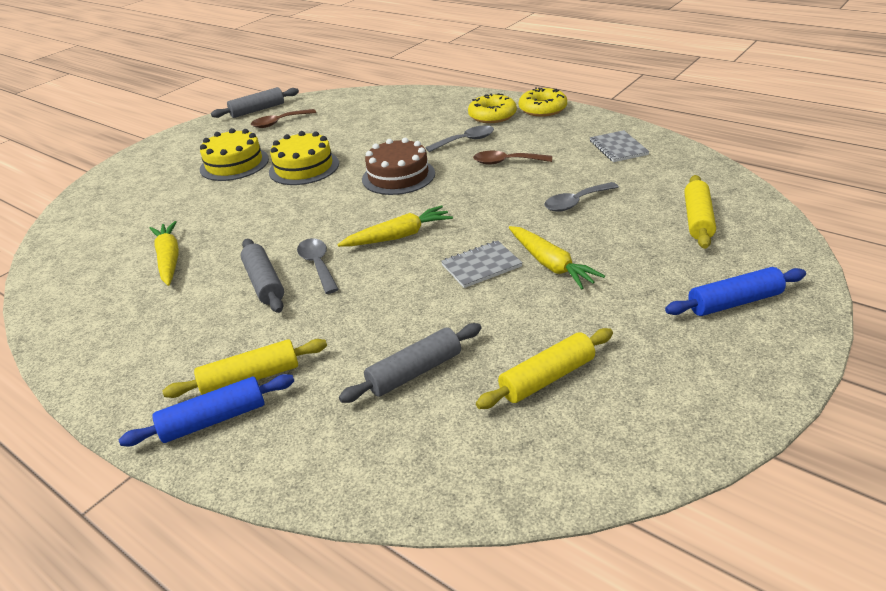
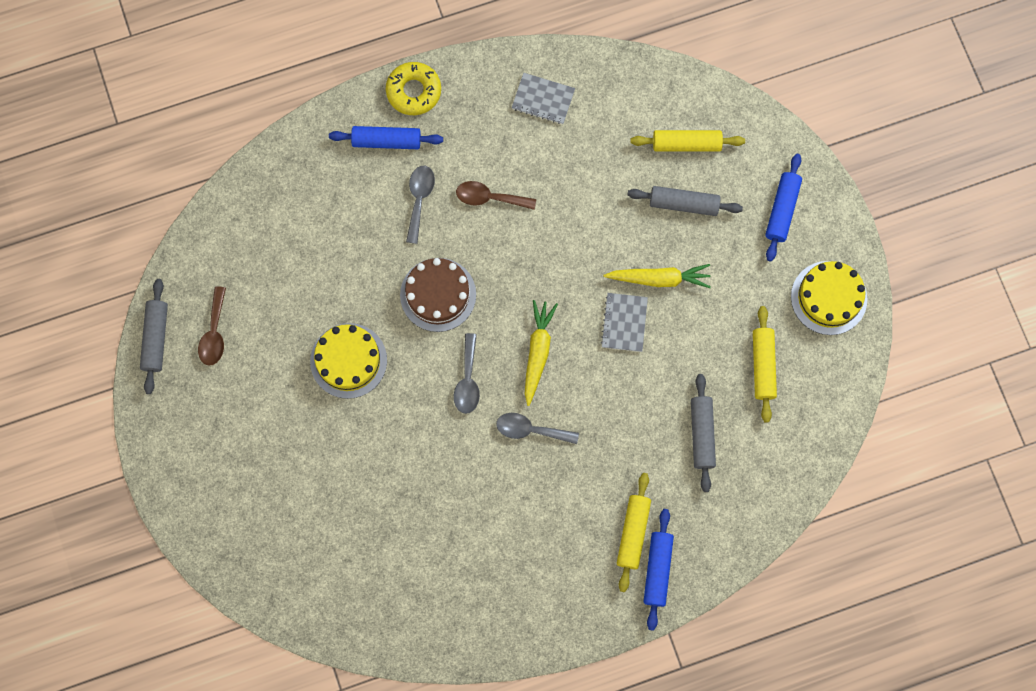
camera: 60 degrees left, 40 degrees up
yellow carrot [149,221,179,286] -> none
yellow cake [200,128,269,181] -> yellow cake moved to [791,261,867,335]
grey rolling pin [240,239,284,313] -> grey rolling pin moved to [628,186,743,216]
yellow donut [468,93,517,123] -> blue rolling pin [329,126,443,149]
brown spoon [473,151,552,165] -> brown spoon turned 60 degrees clockwise [456,181,536,210]
grey spoon [544,182,619,212] -> grey spoon moved to [454,333,480,414]
yellow rolling pin [684,175,716,249] -> yellow rolling pin turned 45 degrees counterclockwise [630,130,745,152]

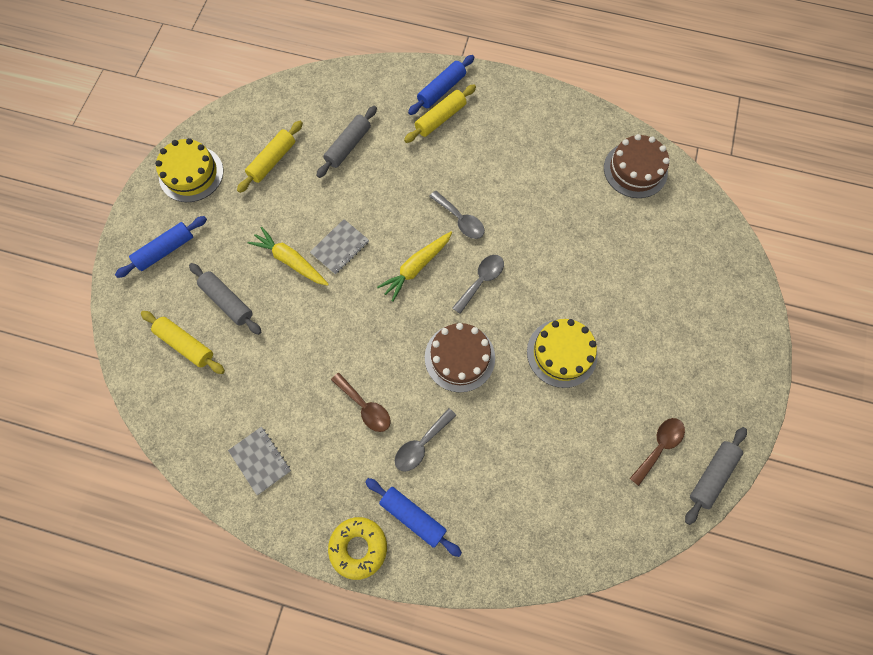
camera: 145 degrees left, 5 degrees down
none -> brown cake [604,134,670,198]

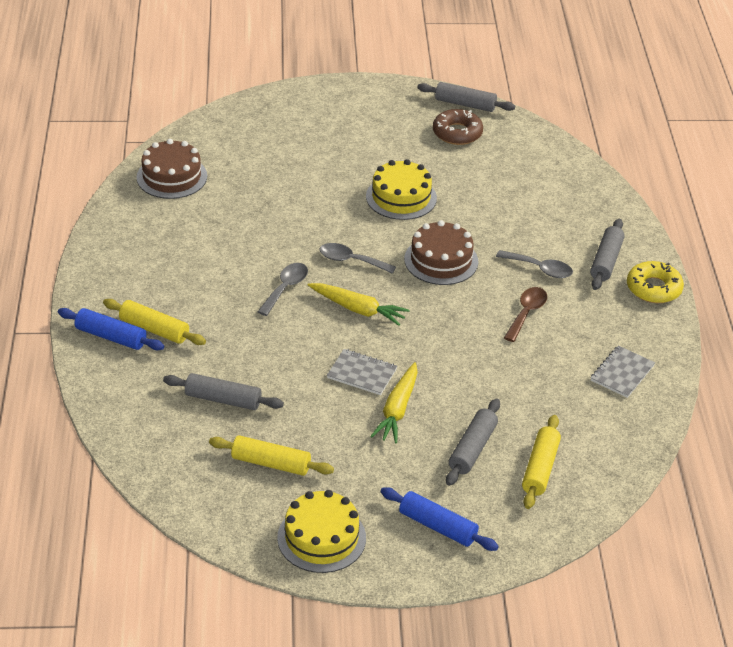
camera: 110 degrees left, 30 degrees down
blue rolling pin [365,478,462,557] -> grey rolling pin [590,219,625,290]
brown spoon [629,418,685,486] -> brown donut [433,109,483,145]

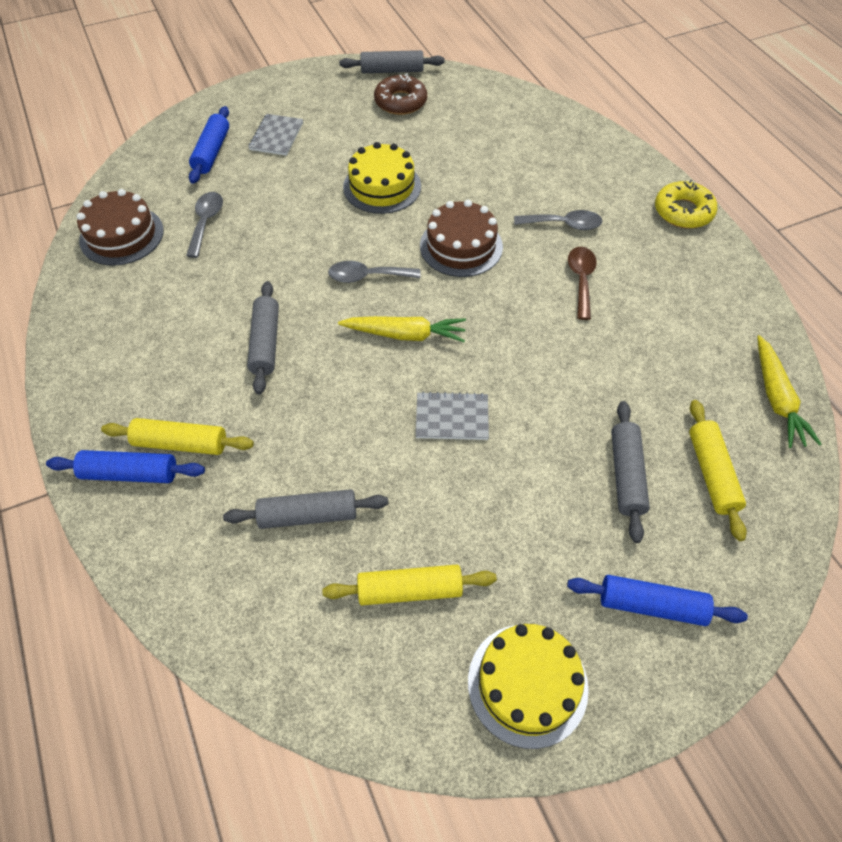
camera: 20 degrees left, 15 degrees up
grey spoon [257,263,308,316] -> grey spoon moved to [186,192,223,258]
yellow carrot [370,362,418,443] -> yellow carrot moved to [757,335,822,448]
grey rolling pin [590,219,625,290] -> grey rolling pin moved to [247,281,279,395]
grey notebook [591,345,655,398] -> grey notebook moved to [249,114,303,156]
none -> blue rolling pin [189,106,229,184]

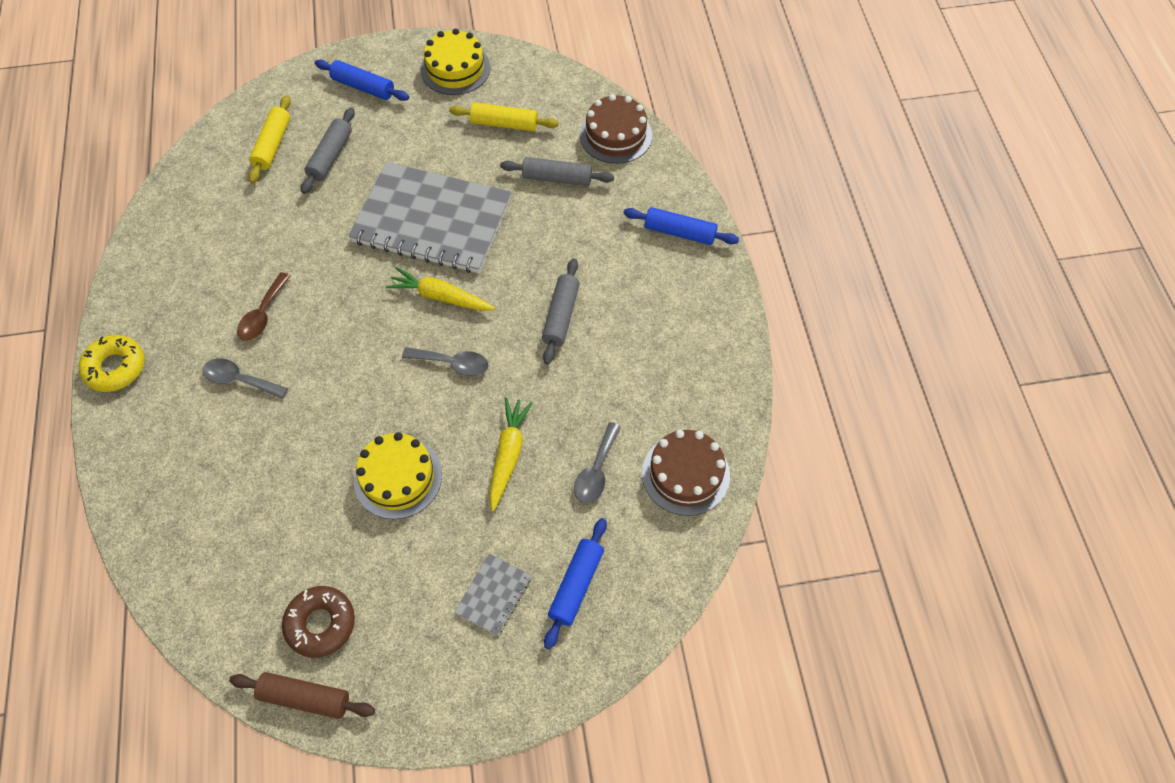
camera: 165 degrees left, 5 degrees up
yellow rolling pin [101,418,254,455] -> none
grey rolling pin [339,50,445,73] -> brown rolling pin [229,672,375,719]
grey notebook [416,392,489,440] -> grey notebook [349,162,512,273], size x2.42
brown cake [420,200,503,277] -> brown cake moved to [580,94,652,164]
yellow carrot [757,335,822,448] -> yellow carrot moved to [489,398,533,511]

